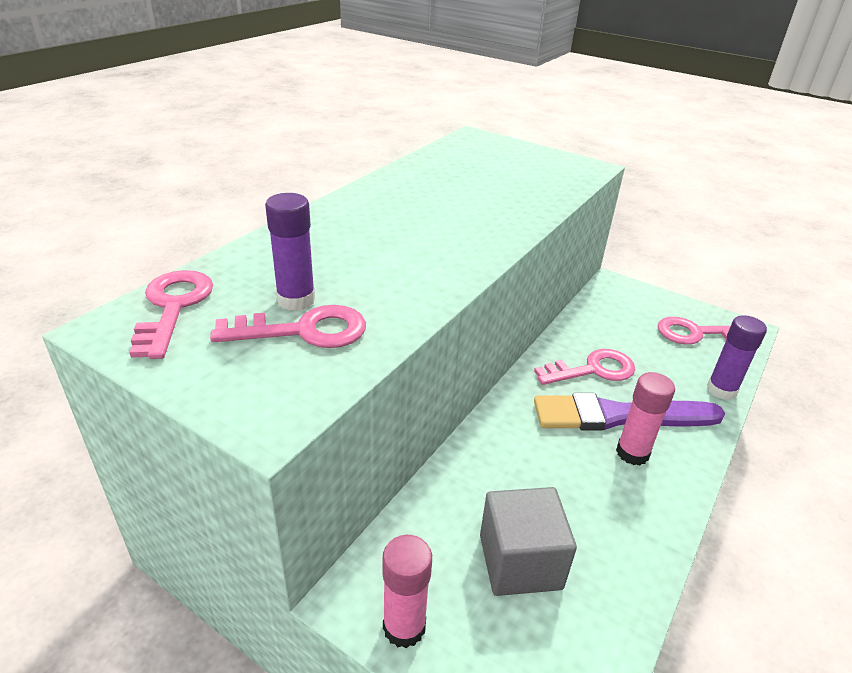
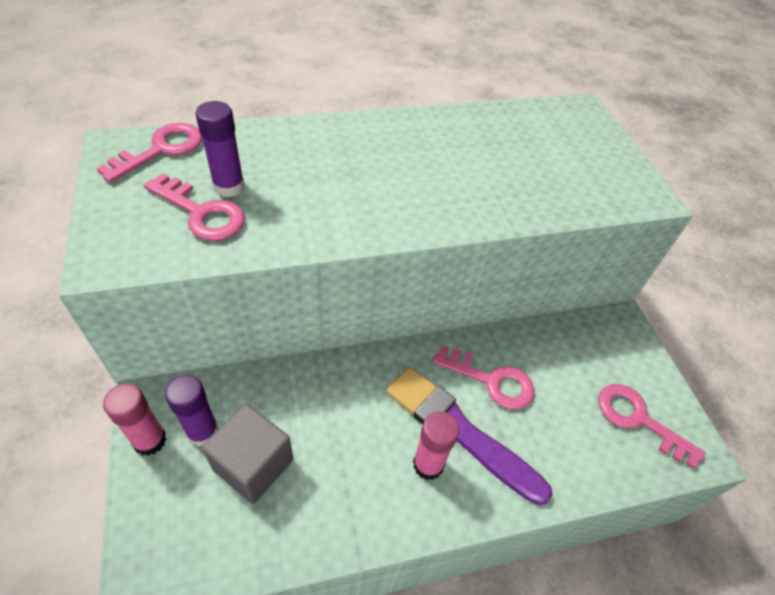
camera: 40 degrees right, 15 degrees up
purple glue stick [707,315,767,400] -> purple glue stick moved to [165,375,219,447]

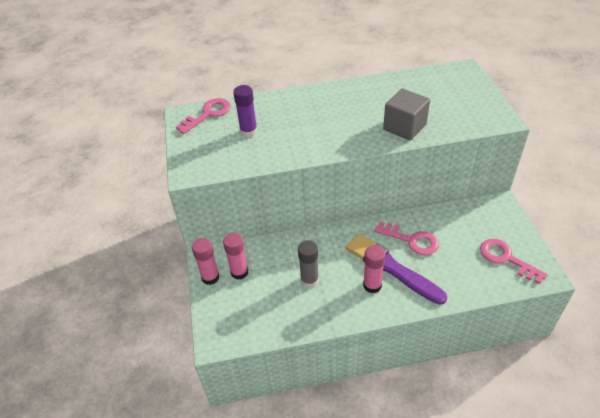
camera: 10 degrees right, 5 degrees down
pink key [144,173,245,241] -> none
purple glue stick [165,375,219,447] -> pink glue stick [223,233,249,280]
grey cube [202,404,293,504] -> grey cube moved to [383,89,430,141]
none -> grey glue stick [298,240,319,288]

